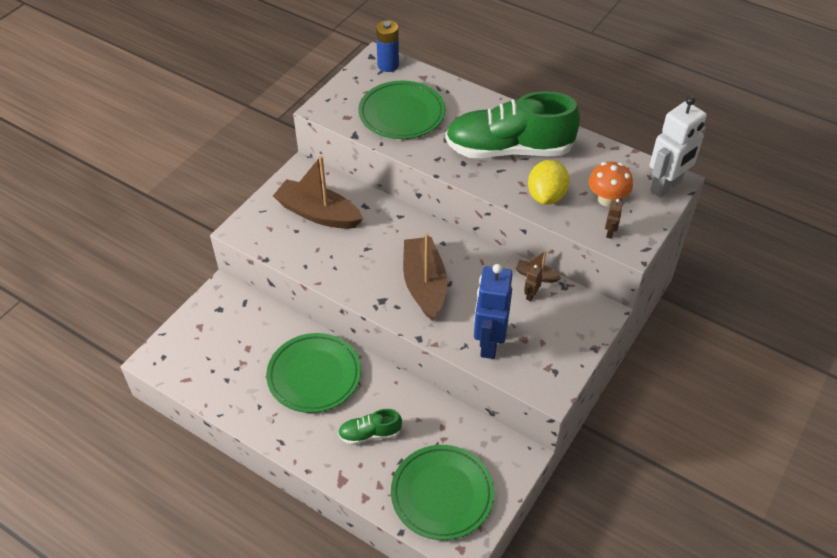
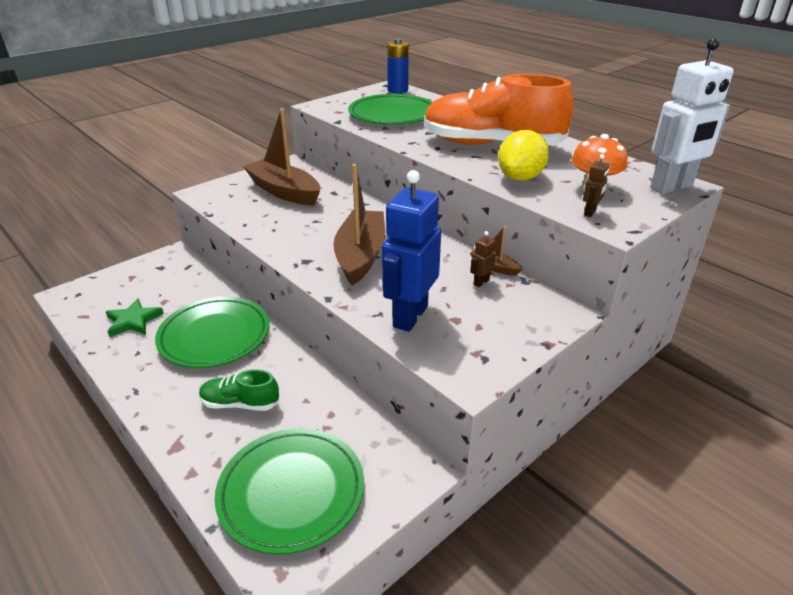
camera: 15 degrees right, 15 degrees down
green shoe [445,91,580,158] -> orange shoe [424,74,574,145]
none -> green star [106,298,164,337]

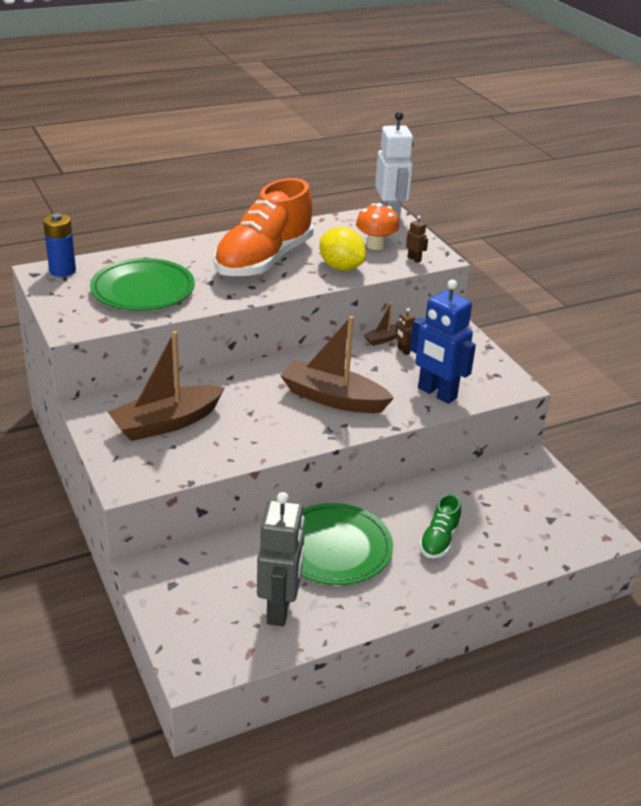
camera: 75 degrees left, 0 degrees up
green star [106,298,164,337] -> grey robot [257,492,305,626]
green plate [215,428,364,555] -> none

